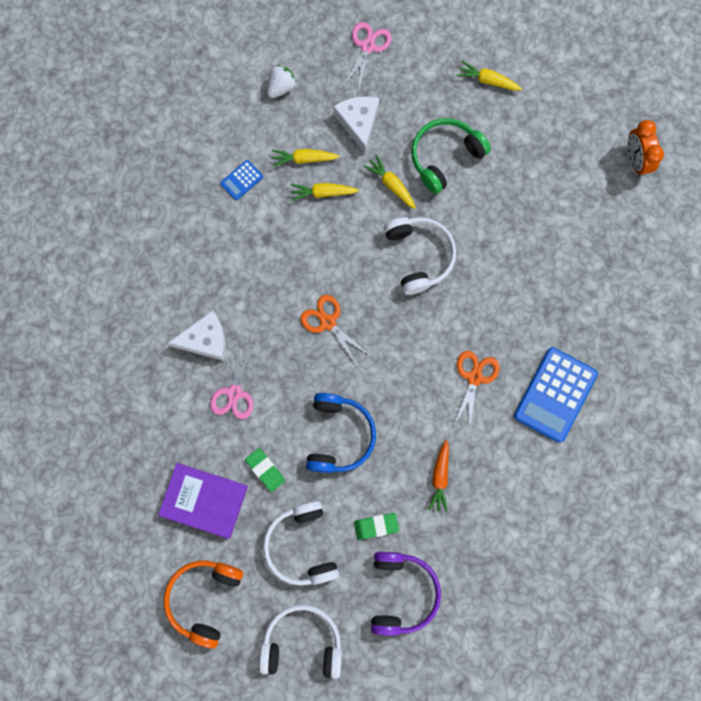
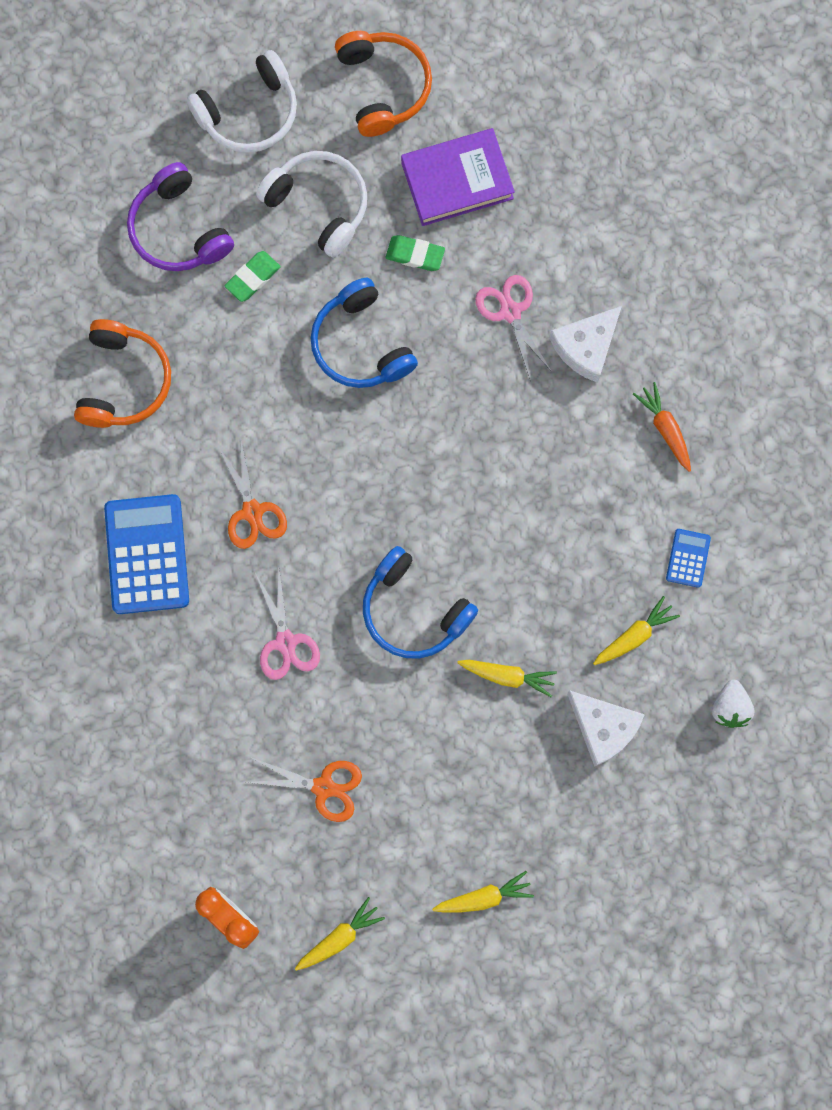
camera: 145 degrees right, 0 degrees up
yellow carrot [291,183,359,201] -> yellow carrot moved to [295,897,385,971]
orange scissors [300,295,371,367] -> orange scissors moved to [247,758,362,822]
pink scissors [343,22,392,94] -> pink scissors moved to [255,571,320,680]
white headphones [384,217,456,295] -> blue headphones [363,546,478,659]
green headphones [411,118,491,194] -> none
orange carrot [428,440,449,513] -> orange carrot moved to [633,382,691,472]
none -> orange headphones [74,319,171,428]

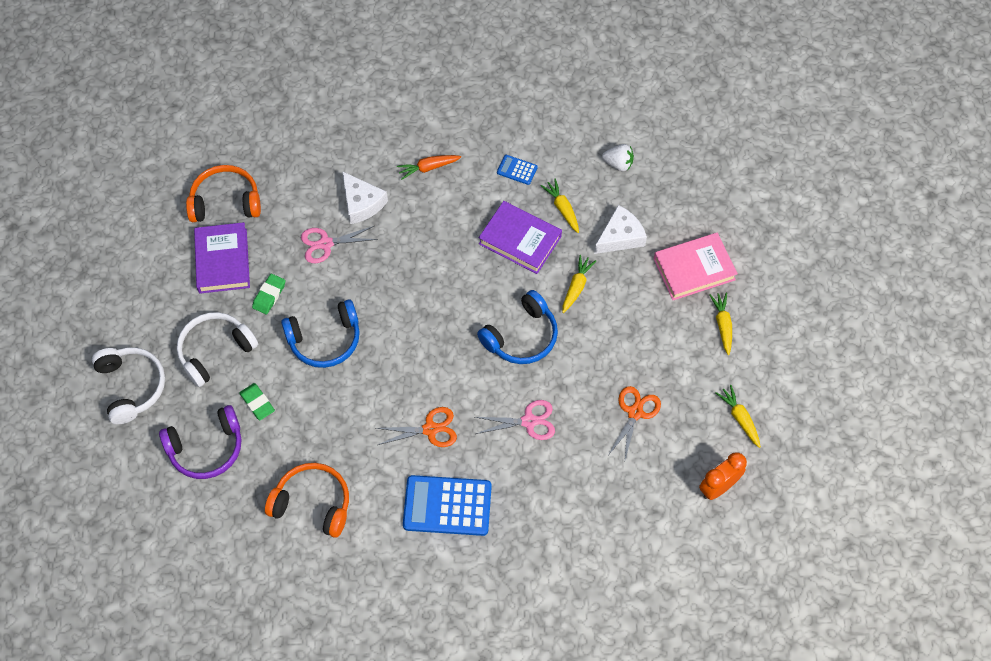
camera: 80 degrees left, 15 degrees down
orange headphones [335,31,432,137] -> orange headphones moved to [186,165,261,222]
none -> purple book [479,201,562,274]
none -> pink book [654,233,738,300]

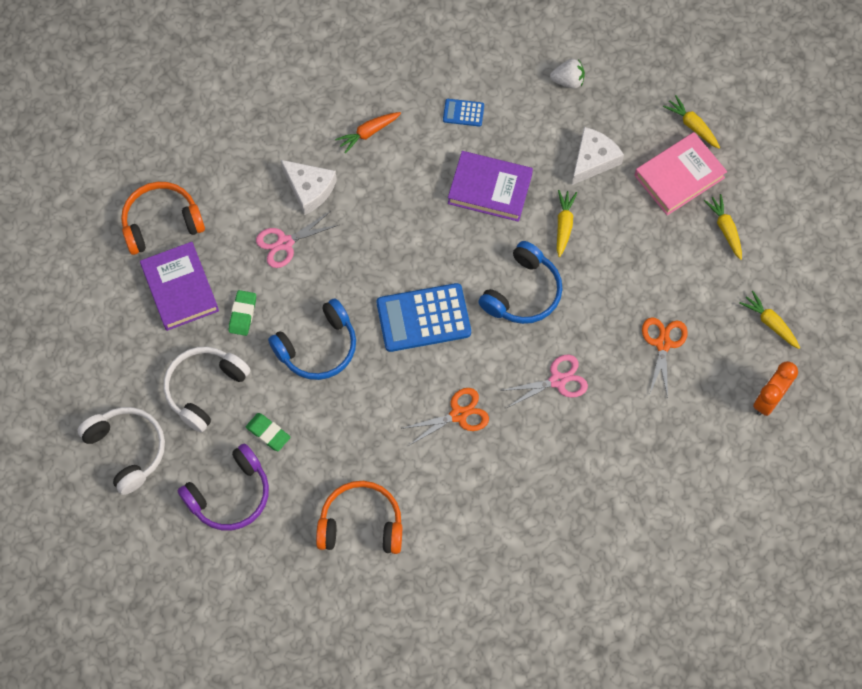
camera: 15 degrees left, 5 degrees up
blue calculator [403,475,492,536] -> blue calculator moved to [377,283,471,352]
yellow carrot [540,179,579,233] -> yellow carrot moved to [663,95,720,148]

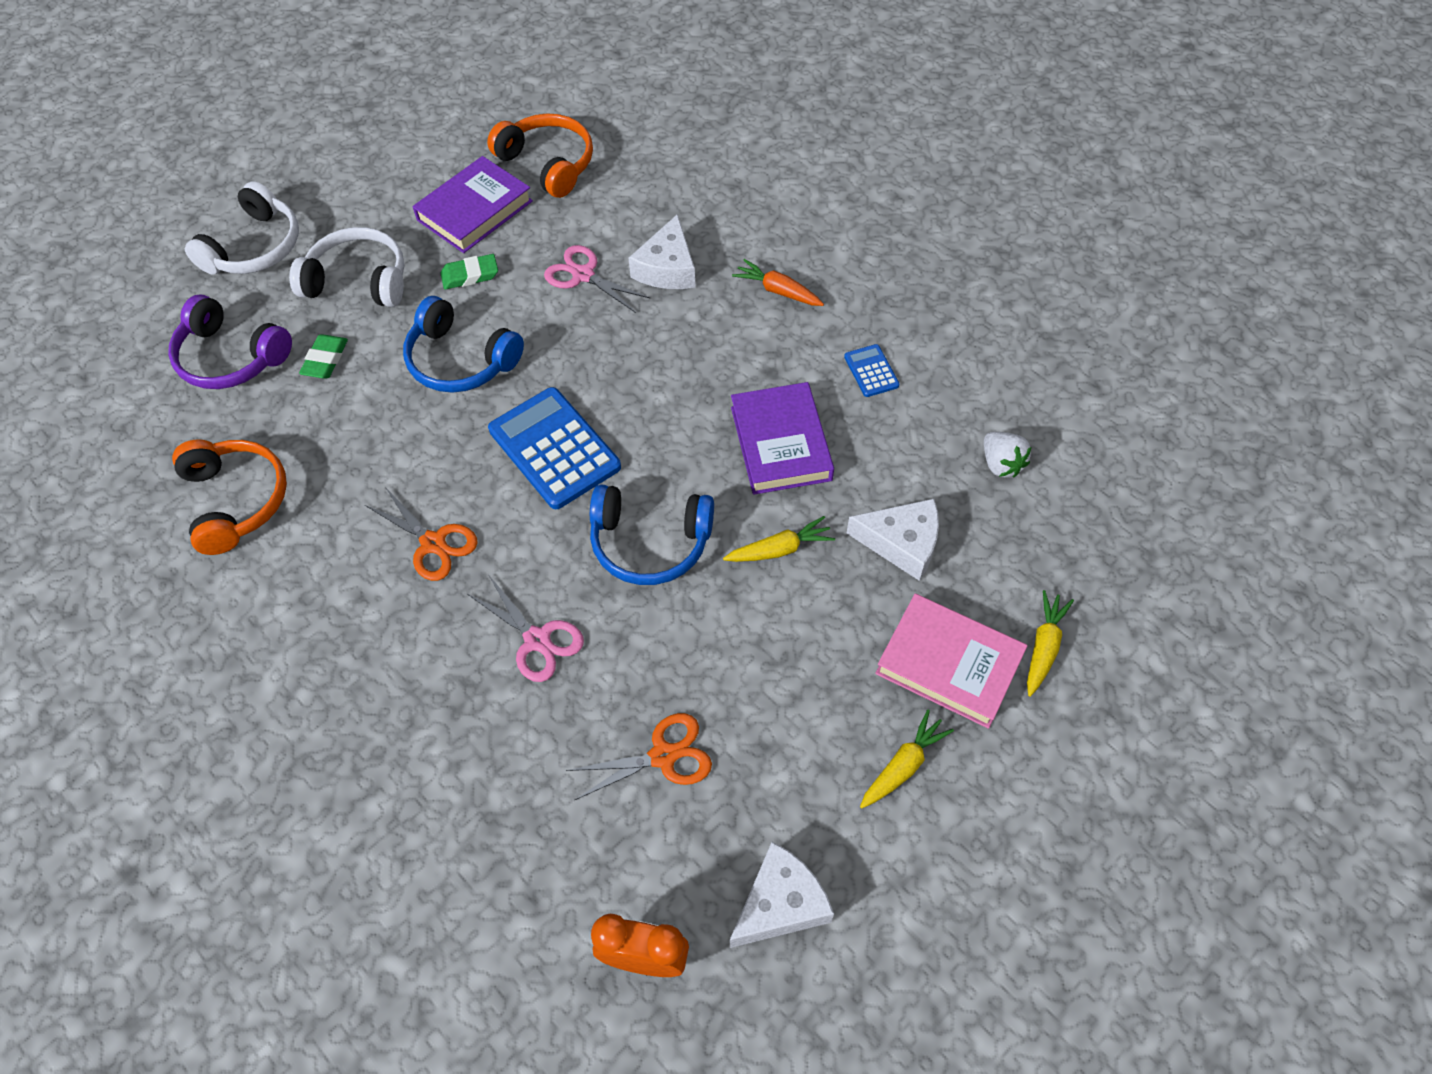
camera: 65 degrees right, 10 degrees down
yellow carrot [740,291,800,349] -> white cheese [730,842,834,948]

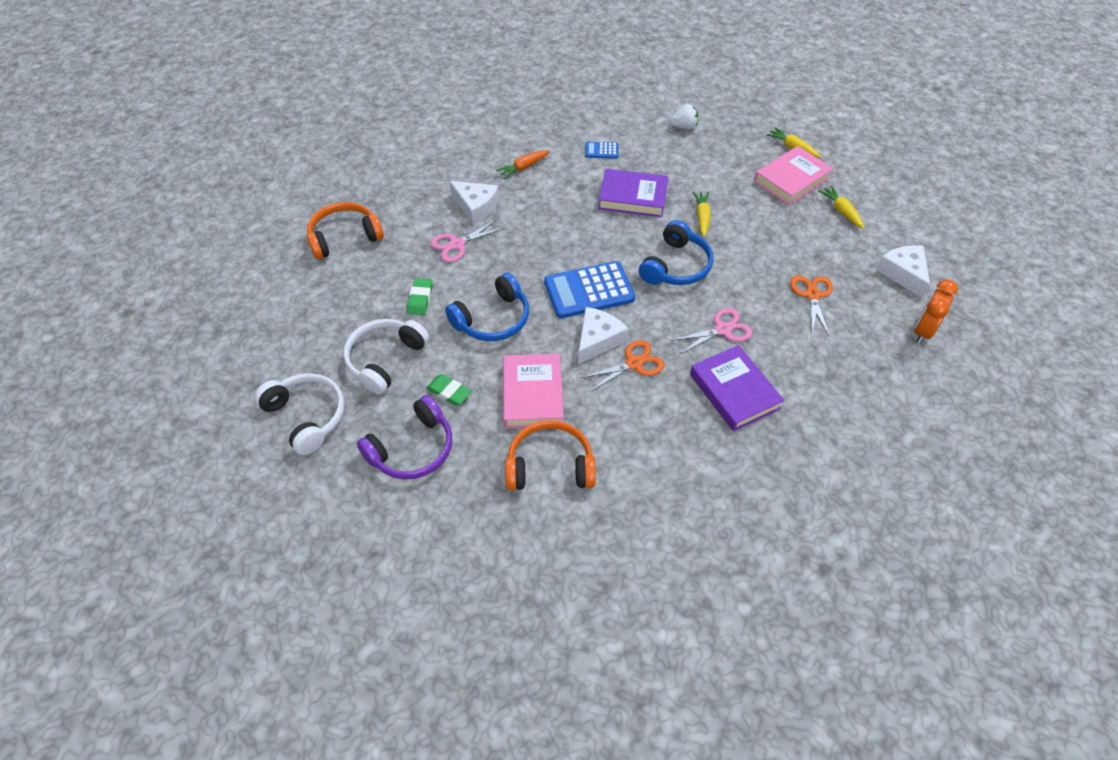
camera: 70 degrees left, 5 degrees down
purple book [413,156,533,253] -> purple book moved to [690,345,784,431]
white cheese [847,499,939,581] -> white cheese moved to [578,307,628,364]
none -> pink book [503,354,564,428]

